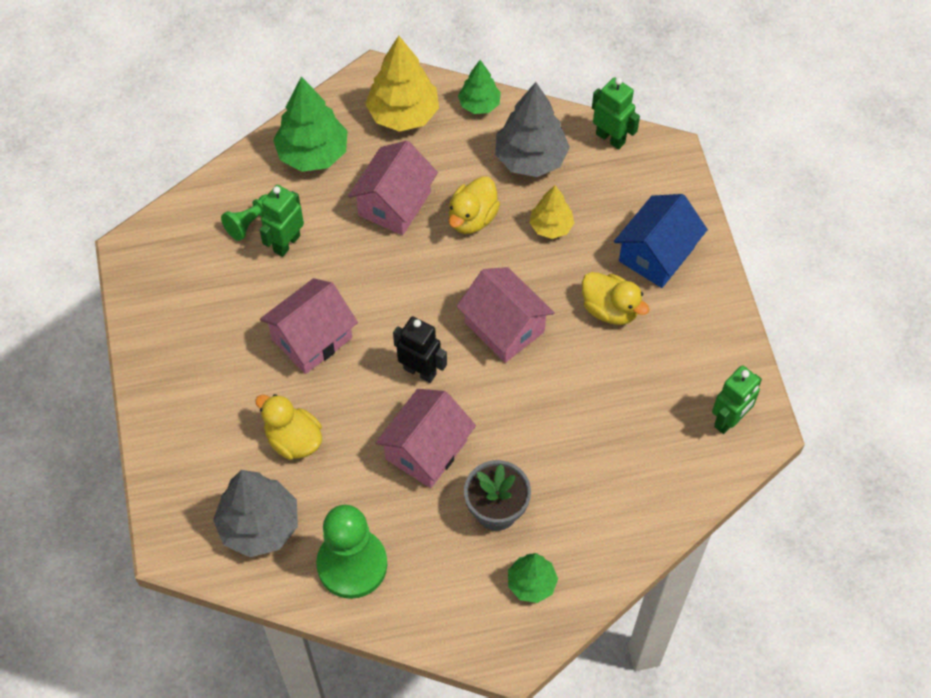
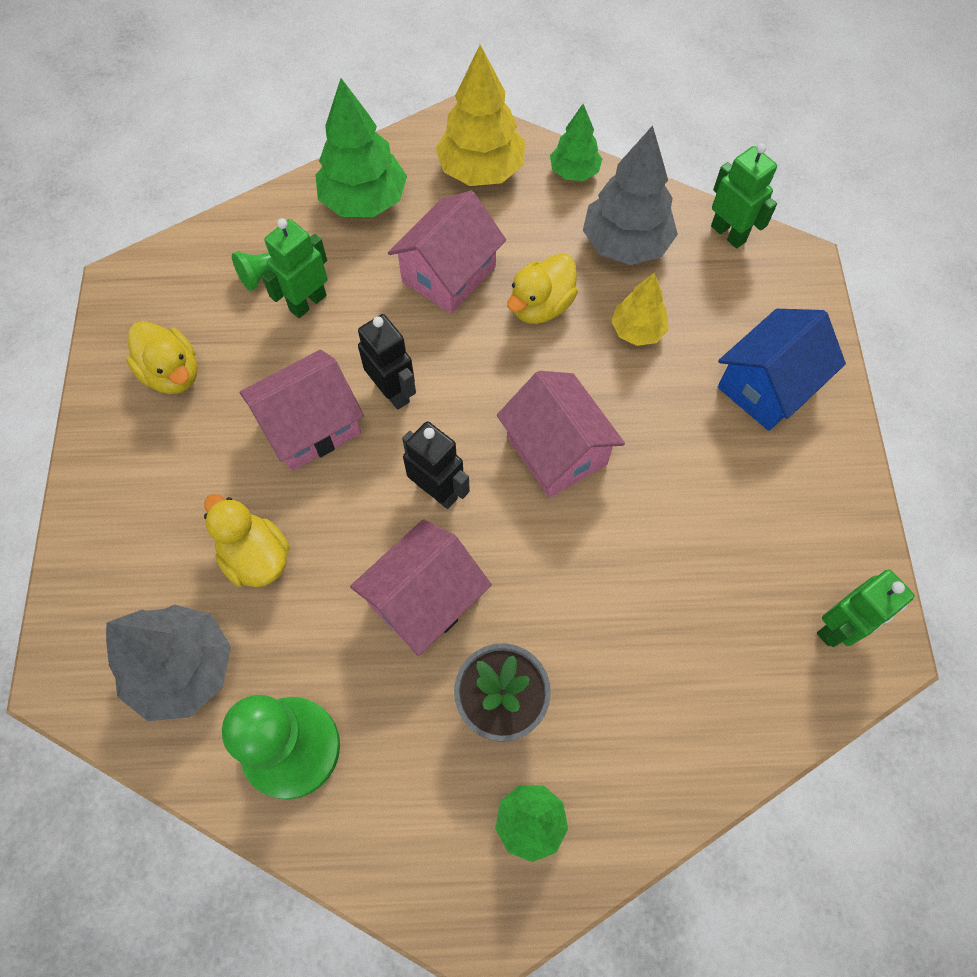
camera: 10 degrees right, 5 degrees up
yellow duck [582,272,650,325] -> yellow duck moved to [126,321,197,394]
none -> black robot [358,314,416,410]

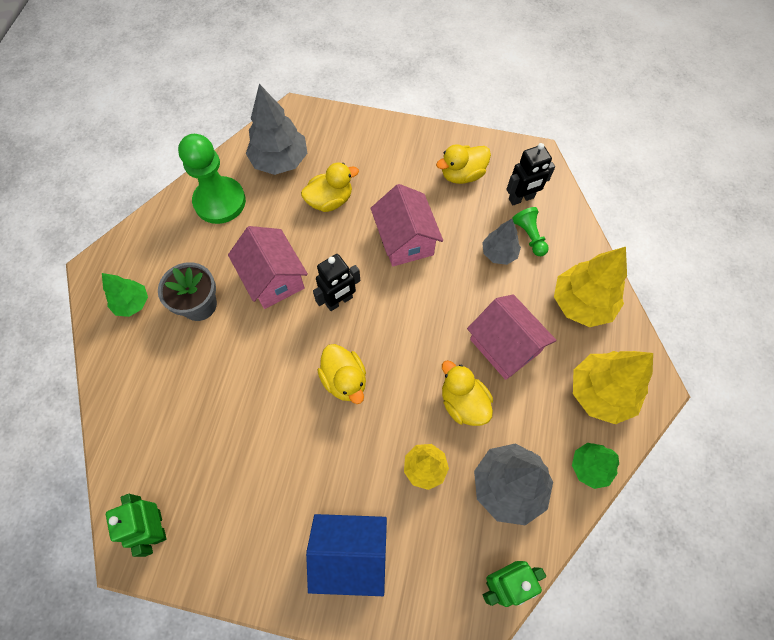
camera: 105 degrees right, 0 degrees up
green robot [262,218,328,318] -> grey tree [482,219,521,265]
green tree [315,78,407,217] -> yellow tree [554,247,627,327]
black robot [358,314,416,410] -> black robot moved to [506,143,555,205]
pink house [497,371,625,498] -> yellow duck [317,344,366,404]
blue house [718,309,846,431] -> blue house turned 60 degrees counterclockwise [306,514,387,596]

